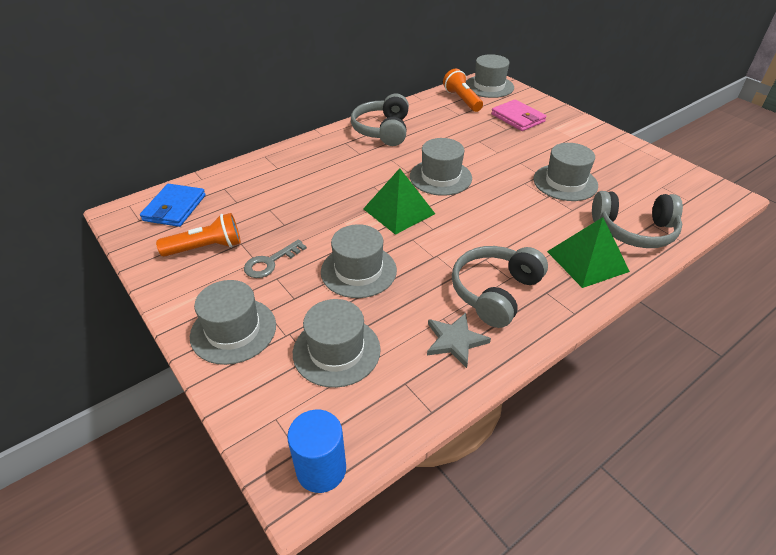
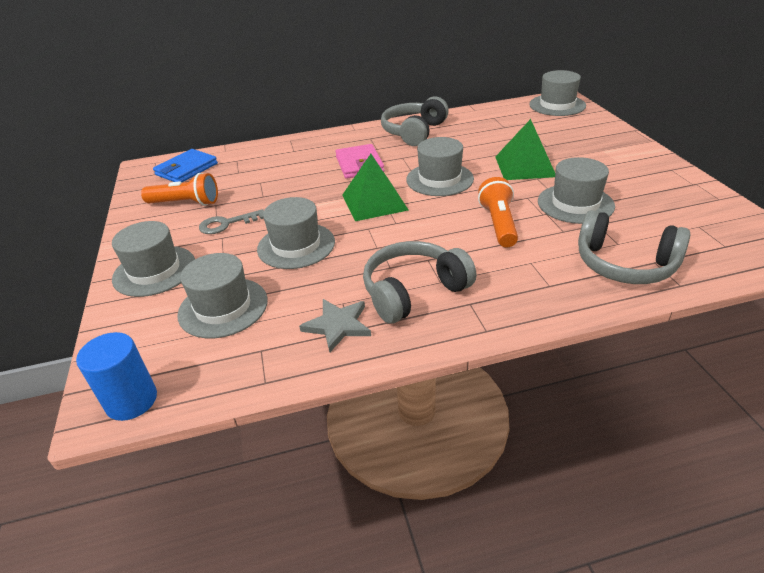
camera: 25 degrees right, 5 degrees down
orange flashlight [443,69,483,112] -> orange flashlight moved to [478,177,518,247]
pink wallet [491,99,547,131] -> pink wallet moved to [335,144,384,179]
green pyramid [547,217,630,288] -> green pyramid moved to [496,119,555,180]

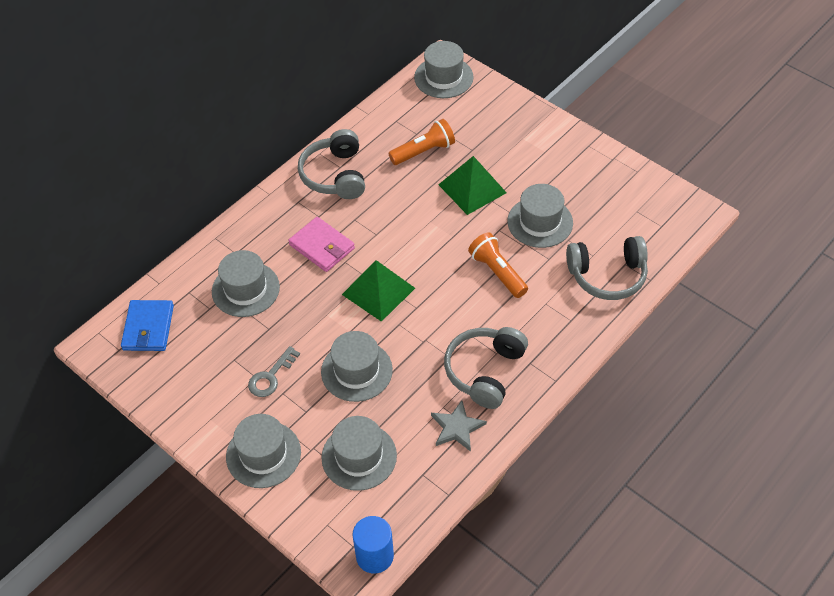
camera: 35 degrees left, 15 degrees up
orange flashlight [141,173,218,206] -> orange flashlight moved to [388,119,455,165]
grey hat [406,137,474,196] -> grey hat moved to [212,250,280,317]

